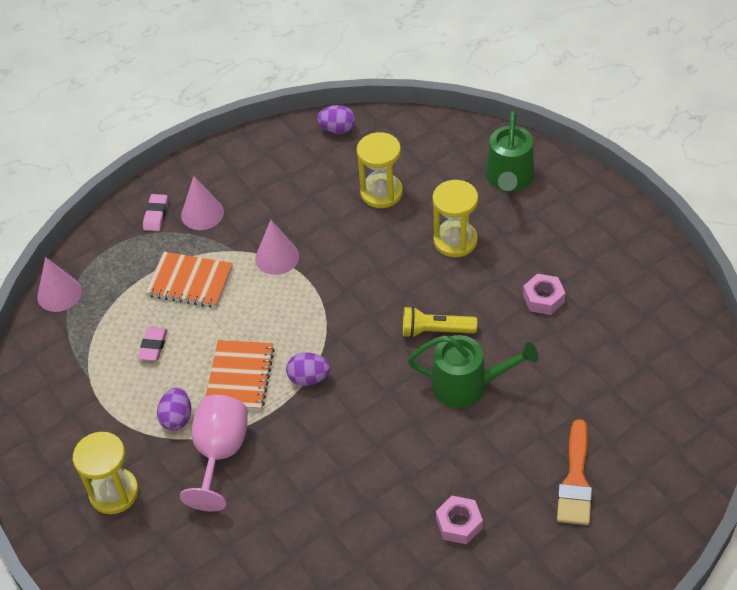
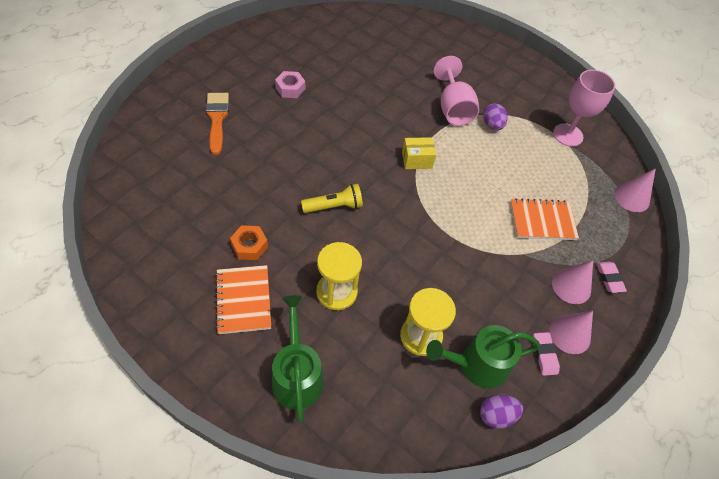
camera: 155 degrees right, 5 degrees up
yellow hourglass [73,432,139,514] -> none
pink eraser [138,327,168,361] -> pink eraser moved to [533,332,560,376]
orange notebook [206,340,275,411] -> orange notebook moved to [215,265,271,334]
pink cone [255,220,299,275] -> pink cone moved to [549,311,593,354]
purple egg [286,353,330,386] -> yellow box [402,137,436,169]
green watering can [408,335,539,408] -> green watering can moved to [426,325,540,389]
pink nut [523,274,566,315] -> orange nut [230,225,268,260]
none -> pink goblet [553,70,615,147]

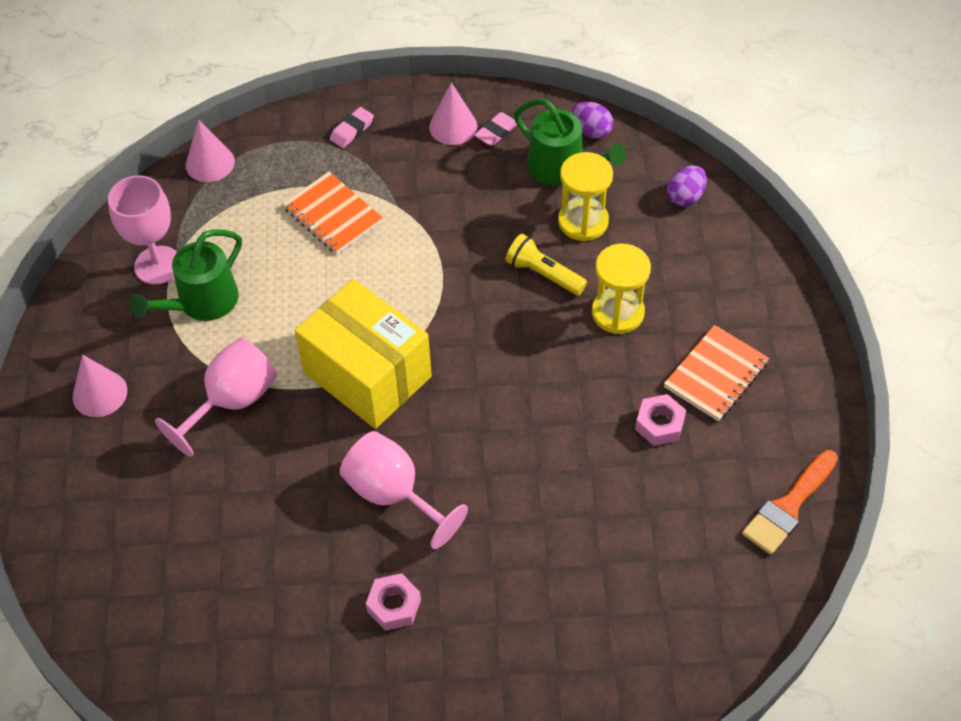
camera: 125 degrees left, 0 degrees up
orange brush [206,93,229,155] -> orange brush moved to [742,450,838,555]
orange nut [230,225,268,260] -> pink nut [635,394,686,446]
green watering can [272,295,323,422] -> green watering can moved to [129,229,242,321]
yellow flashlight [301,184,363,213] -> yellow flashlight moved to [505,233,587,296]
yellow box [402,137,436,169] -> yellow box [295,279,432,429], size x2.32
purple egg [483,103,507,130] -> purple egg moved to [667,166,707,206]
pink cone [552,260,593,304] -> pink cone moved to [73,355,127,417]
none -> pink goblet [340,431,468,549]

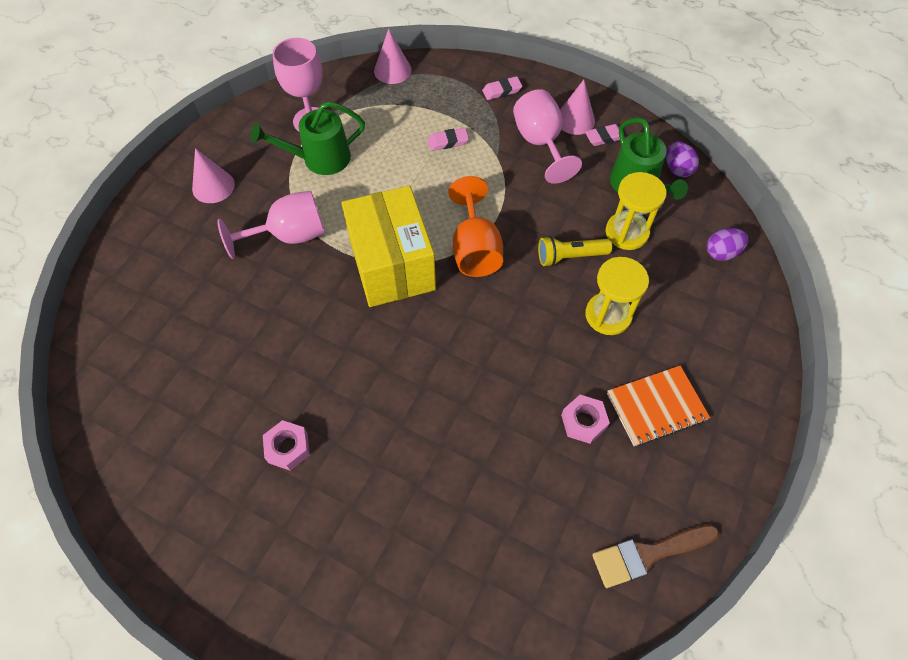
camera: 30 degrees right, 5 degrees up
orange notebook [283,172,383,254] -> pink eraser [428,128,469,151]
pink goblet [340,431,468,549] -> pink goblet moved to [513,89,582,184]
yellow flashlight [505,233,587,296] -> yellow flashlight turned 75 degrees counterclockwise [538,236,612,267]
orange brush [742,450,838,555] -> brown brush [592,524,719,588]
none -> orange goblet [448,176,503,277]

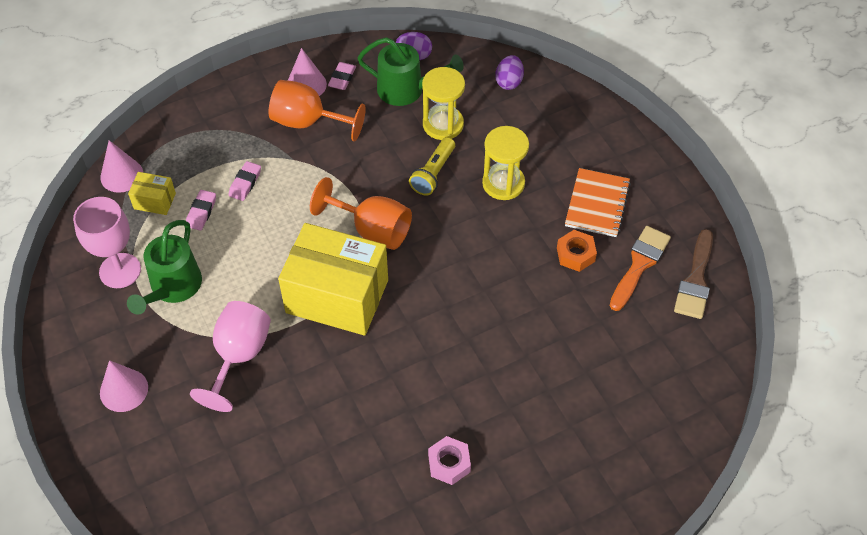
camera: 55 degrees left, 5 degrees down
pink eraser [482,76,522,100] -> pink eraser moved to [186,190,216,231]
pink goblet [513,89,582,184] -> orange goblet [269,80,366,141]
pink nut [561,395,610,444] -> orange nut [557,230,597,272]
none -> yellow box [128,172,176,215]
none -> orange brush [609,226,671,311]

